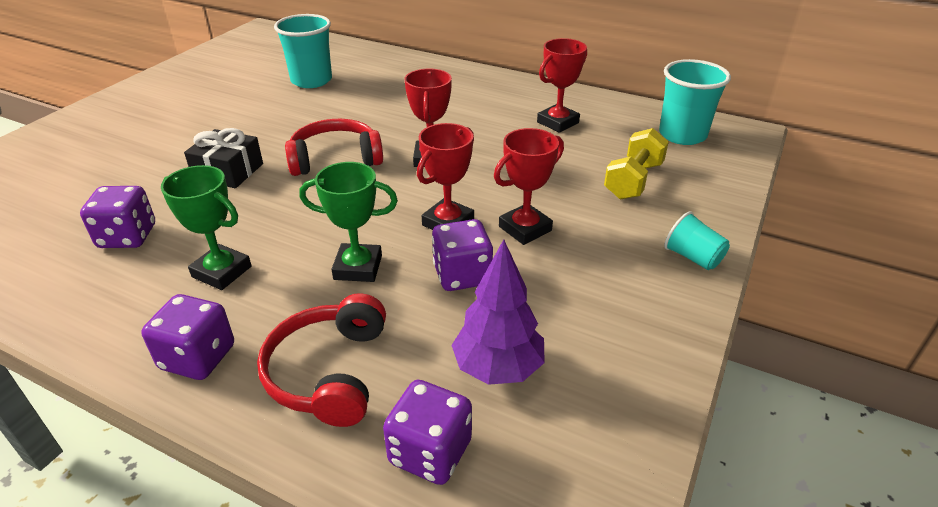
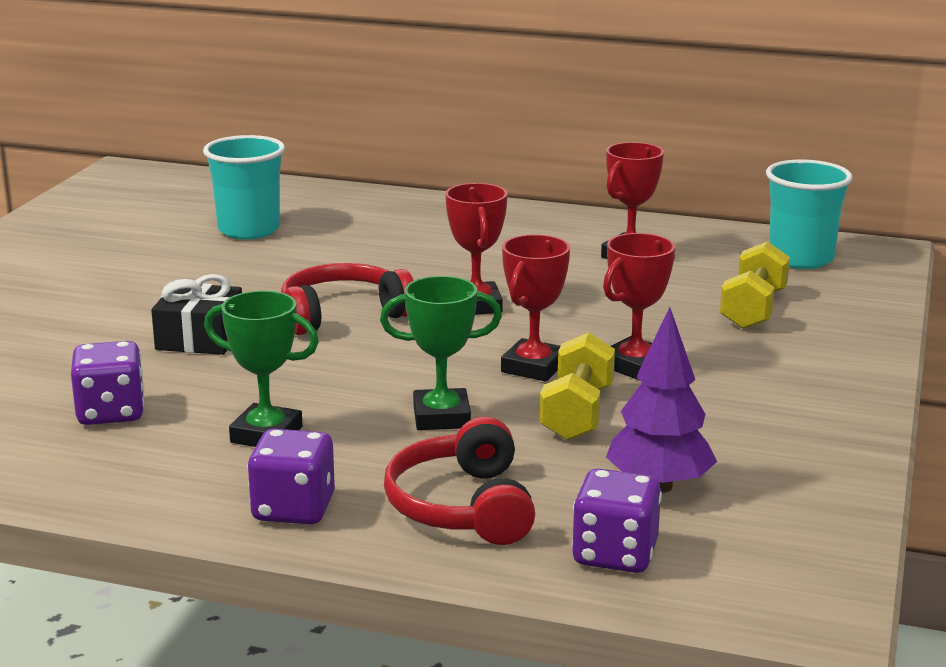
camera: 10 degrees left, 15 degrees down
purple dice [432,219,493,291] -> yellow dumbbell [540,332,615,441]
turquoise cup [664,211,730,270] -> none

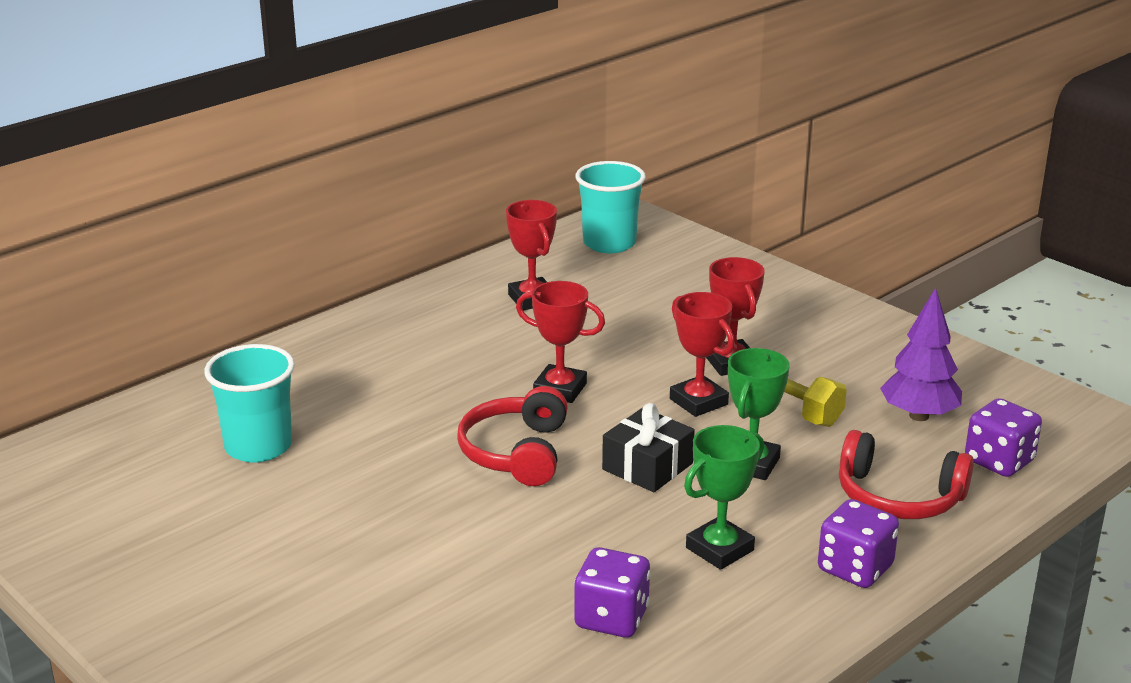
camera: 60 degrees left, 5 degrees up
black gift [151,274,242,355] -> black gift moved to [602,403,695,492]
yellow dumbbell [720,241,790,329] -> none

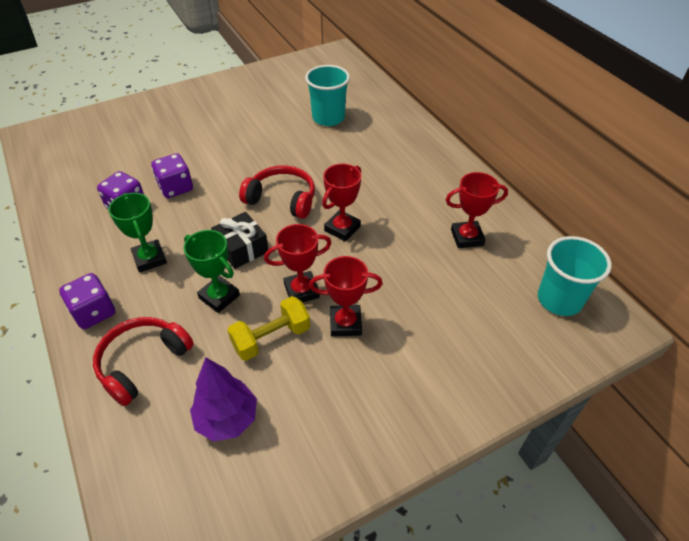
camera: 105 degrees right, 20 degrees up
purple dice [965,398,1042,477] -> purple dice moved to [151,153,193,198]

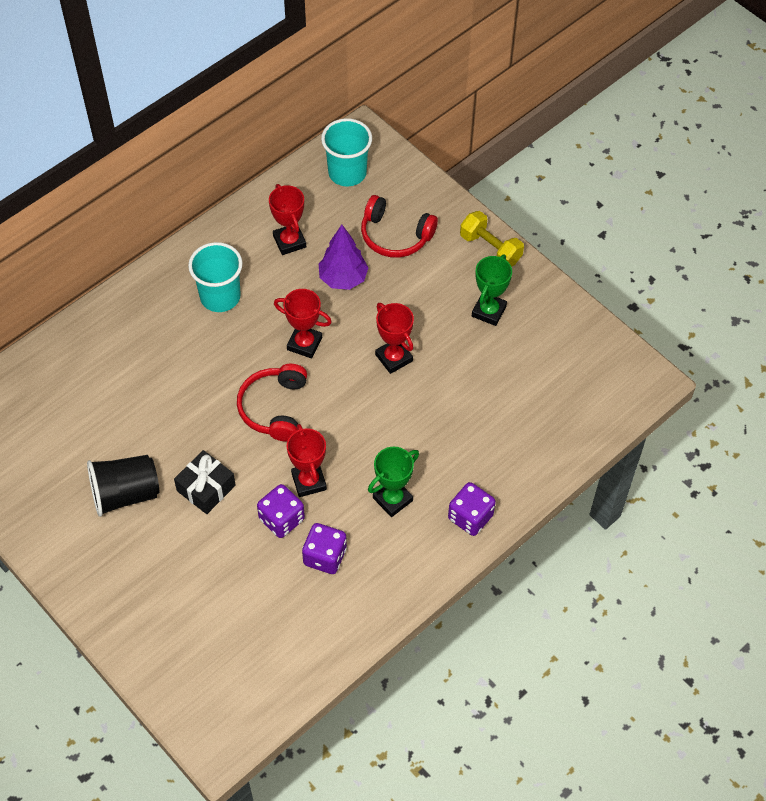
camera: 105 degrees left, 10 degrees up
red headphones [93,317,194,406] -> red headphones moved to [361,195,438,258]
green trophy [184,230,240,313] -> green trophy moved to [472,254,512,326]
purple tree [190,357,257,442] -> purple tree moved to [319,225,369,290]
black gift [211,212,268,269] -> black gift moved to [174,450,236,514]
yellow dumbbell [227,296,310,361] -> yellow dumbbell moved to [460,211,524,267]
turquoise cup [305,65,350,126] -> turquoise cup moved to [188,242,243,312]
red trophy [309,256,383,337] -> red trophy moved to [287,424,327,497]
none -> black cup [87,455,159,517]

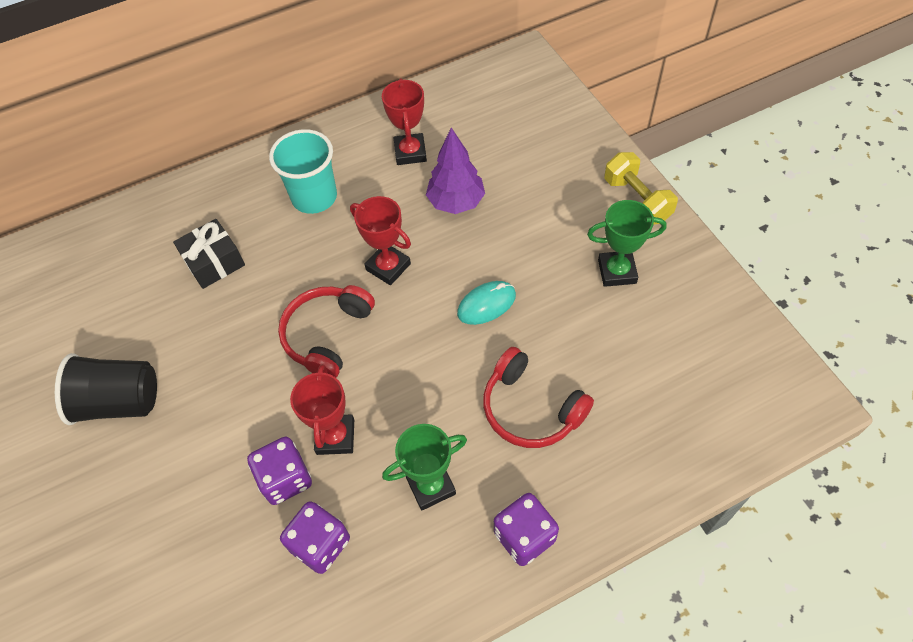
camera: 20 degrees right, 0 degrees up
black gift [174,450,236,514] -> black gift moved to [173,219,245,289]
turquoise cup [321,118,372,186] -> none
red headphones [361,195,438,258] -> red headphones moved to [483,347,594,448]
red trophy [375,303,414,374] -> turquoise mouse [457,281,516,325]
green trophy [472,254,512,326] -> green trophy turned 45 degrees clockwise [587,200,666,287]

